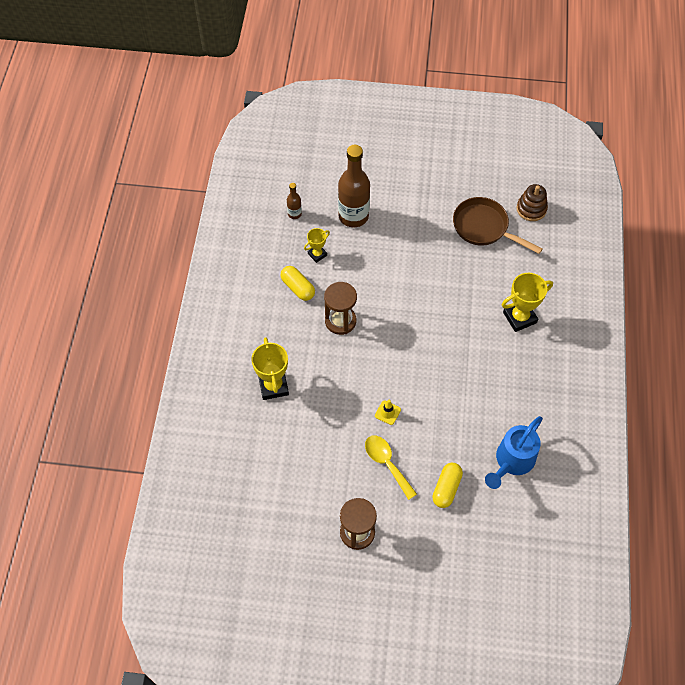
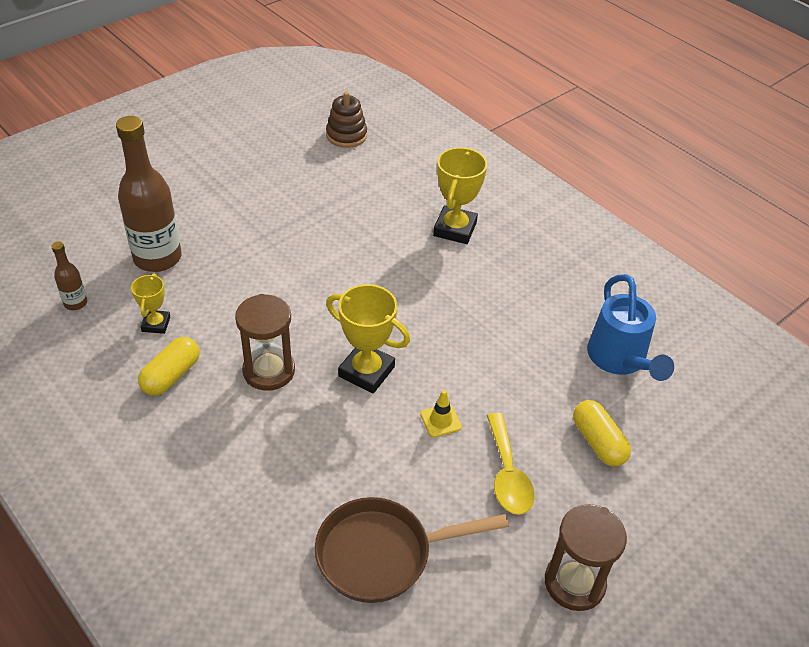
camera: 50 degrees left, 15 degrees down
yellow trophy [251,338,289,400] -> yellow trophy moved to [326,284,410,393]
yellow capsule [280,266,315,301] -> yellow capsule turned 60 degrees counterclockwise [138,337,200,396]
yellow spoon [365,436,417,500] -> yellow spoon turned 105 degrees counterclockwise [487,413,535,515]
brown pan [453,197,543,254] -> brown pan moved to [315,497,509,603]

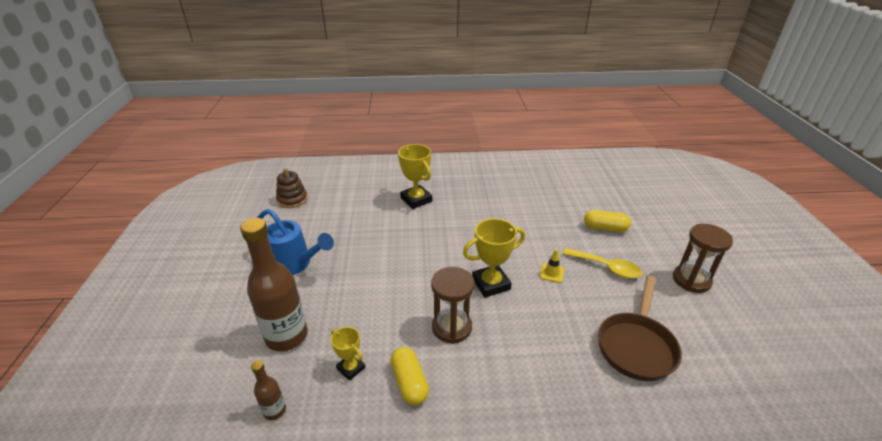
camera: 50 degrees left, 10 degrees down
blue watering can [587,274,674,381] -> blue watering can moved to [257,209,334,275]

